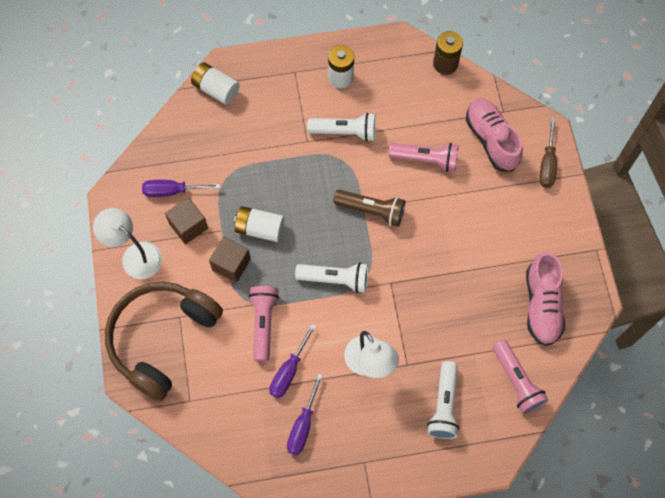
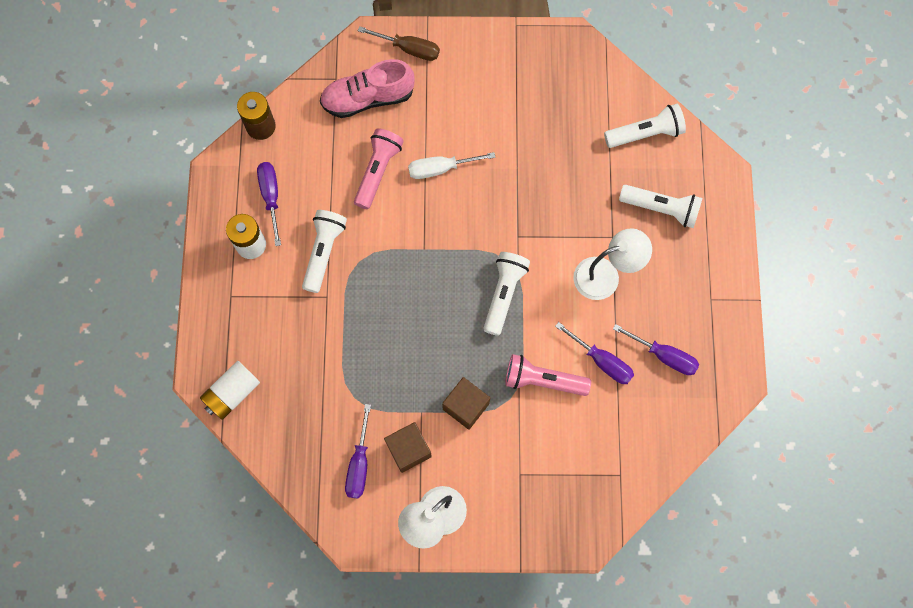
camera: 80 degrees left, 5 degrees up
brown headphones [105,282,223,401] -> none
white battery [234,206,284,242] -> none
brown flashlight [333,190,405,227] -> none
pink flashlight [492,340,548,414] -> white flashlight [604,104,686,148]
pink shoe [526,252,565,346] -> none
none -> purple screwdriver [257,162,281,246]
none -> white screwdriver [408,152,495,179]

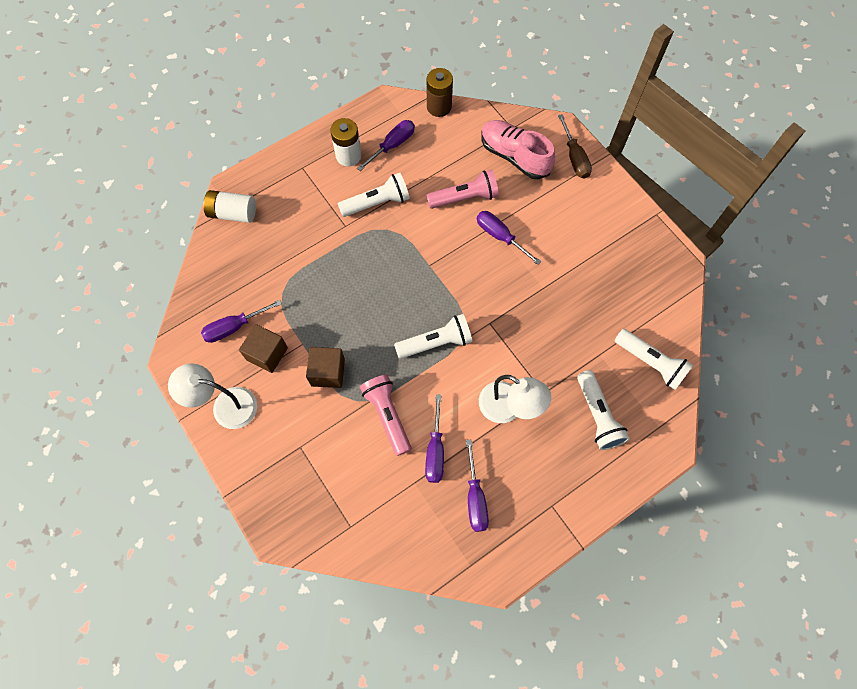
camera: 55 degrees right, 5 degrees down
white screwdriver [408,152,495,179] -> purple screwdriver [477,211,541,265]

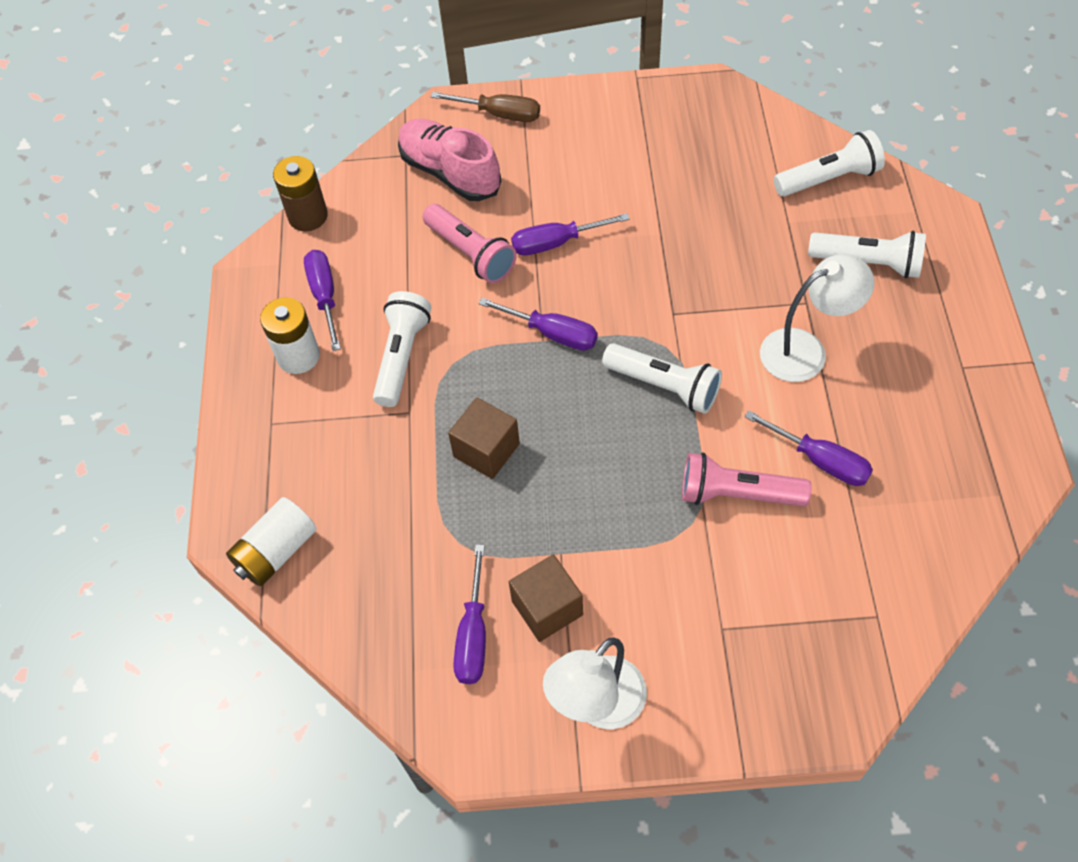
camera: 55 degrees left, 10 degrees down
brown cube [306,347,345,388] -> brown cube moved to [448,397,520,479]
white flashlight [394,314,472,359] -> white flashlight turned 105 degrees clockwise [602,343,722,414]
pink flashlight [426,170,499,209] -> pink flashlight turned 120 degrees clockwise [423,204,517,283]
purple screwdriver [466,439,489,532] -> purple screwdriver moved to [478,298,598,351]
pink shoe [481,120,555,179] -> pink shoe turned 60 degrees clockwise [398,119,501,201]

